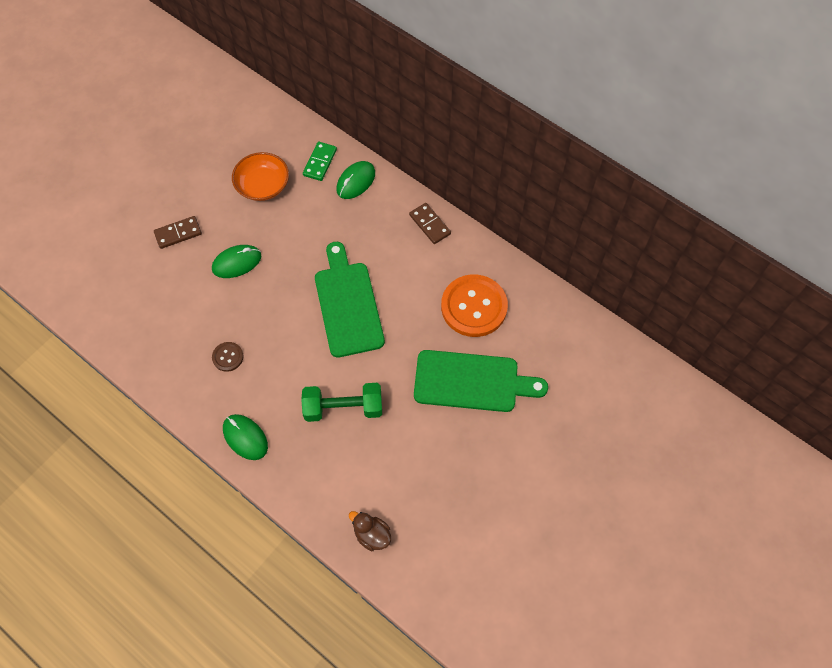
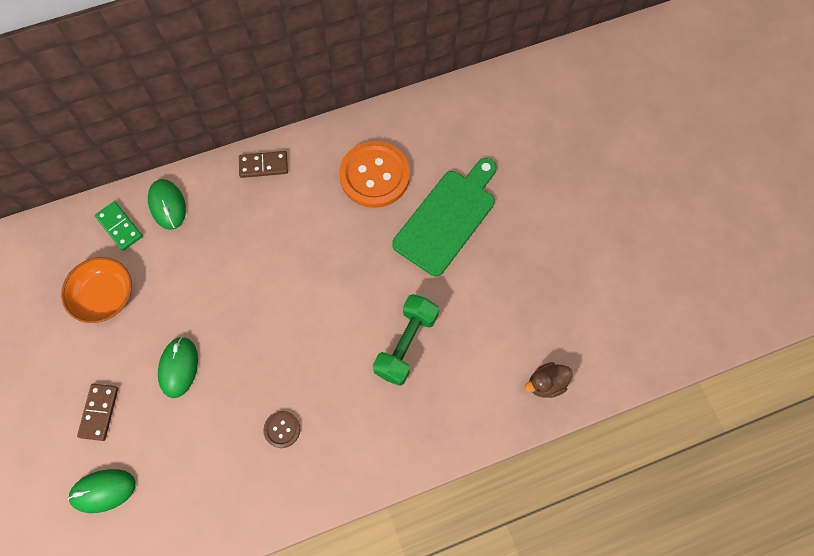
camera: 60 degrees left, 5 degrees up
green mouse [223,414,268,460] -> green mouse moved to [68,469,136,513]
green cutting board [315,242,385,357] -> none

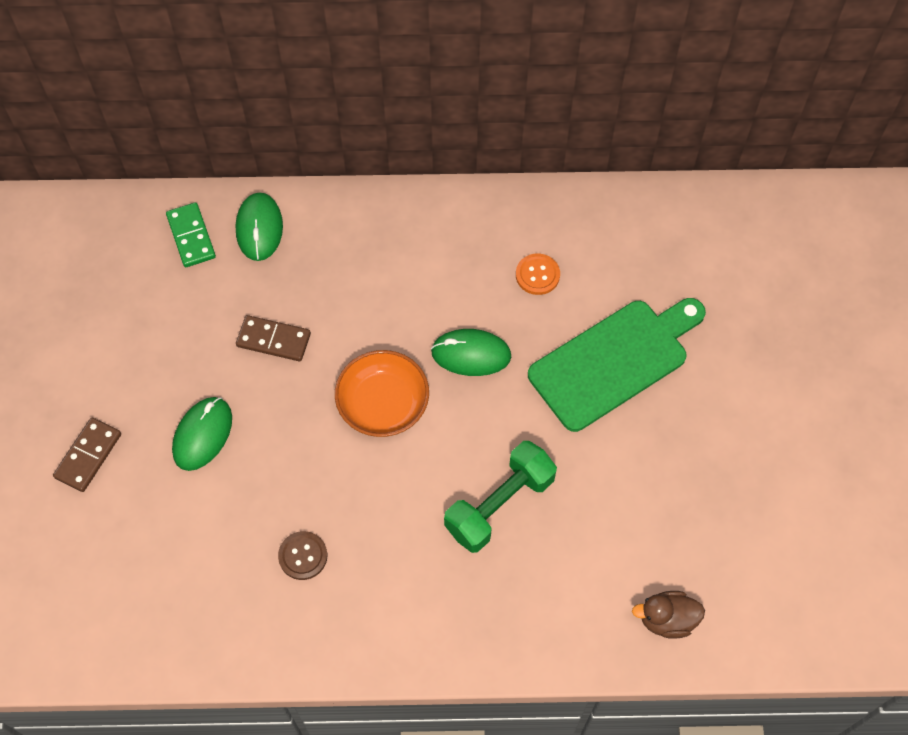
camera: 20 degrees right, 5 degrees down
orange bowl [61,257,132,323] -> orange bowl moved to [335,350,429,437]
green mouse [68,469,136,513] -> green mouse moved to [431,329,511,376]
brown domino [239,151,288,178] -> brown domino moved to [236,315,311,361]
orange button [339,141,410,208] -> orange button [516,254,560,295], size x0.45

